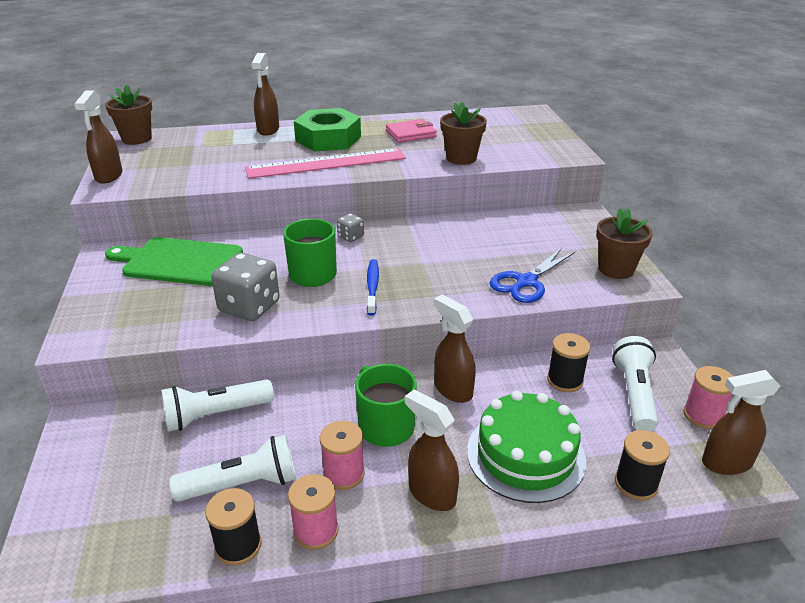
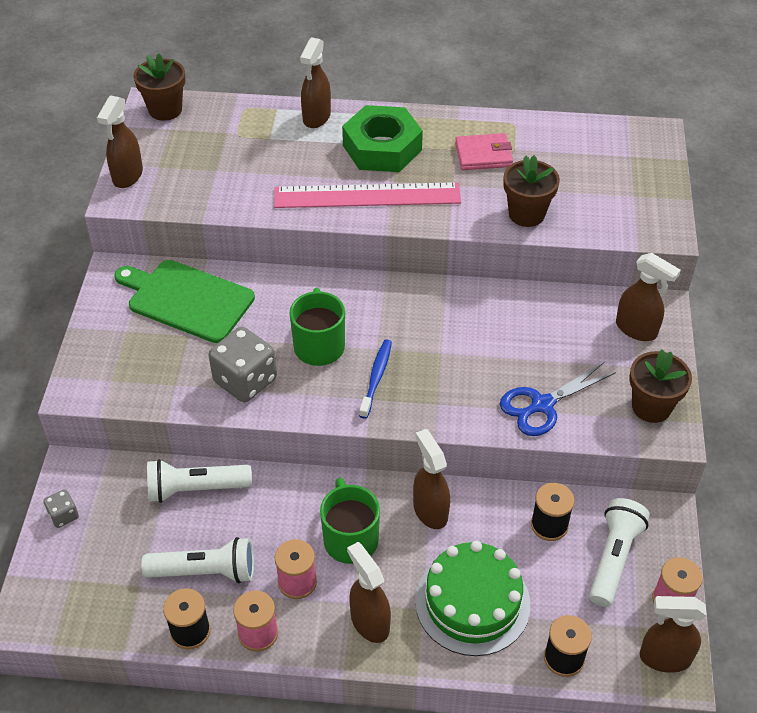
camera: 15 degrees right, 15 degrees up
grey dice [337,213,364,242] -> grey dice moved to [43,489,79,528]
none -> brown spray bottle [616,253,681,341]

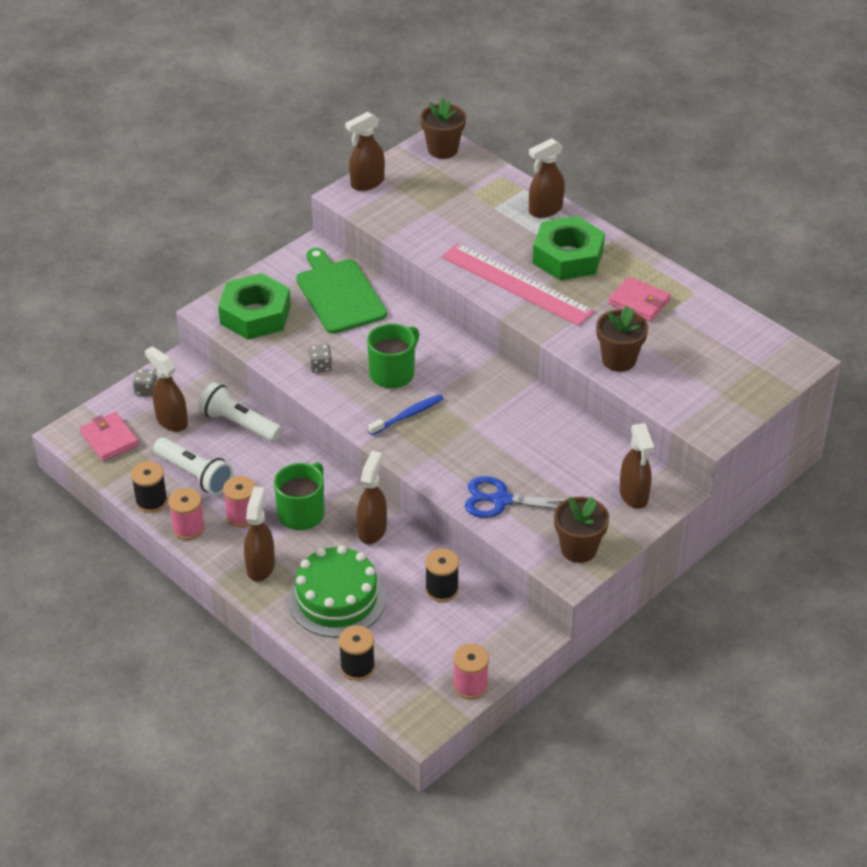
camera: 40 degrees right, 5 degrees down
grey dice [209,327,277,402] -> grey dice [309,344,332,373], size x0.50
white flashlight [589,498,650,607] -> none
brown spray bottle [640,596,707,673] -> brown spray bottle moved to [145,346,188,432]
none -> pink wallet [80,412,139,461]
none -> green nut [218,273,291,340]

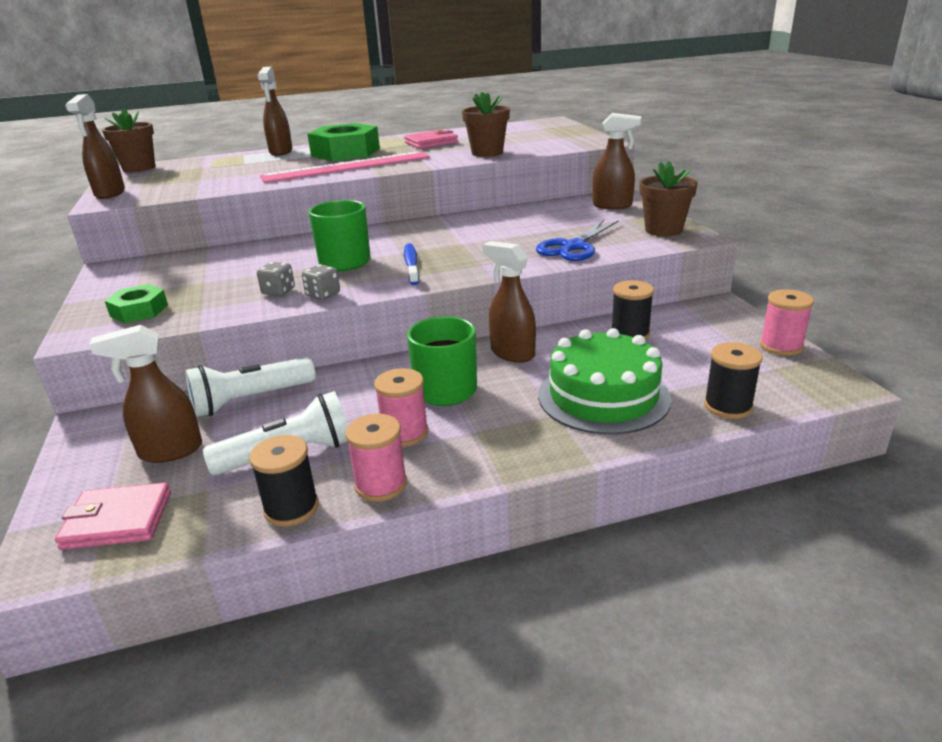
camera: 60 degrees left, 15 degrees down
grey dice [133,369,158,397] -> grey dice moved to [302,264,340,300]
green nut [218,273,291,340] -> green nut [105,284,168,323], size x0.55
brown spray bottle [244,486,275,581] -> none
green cutting board [296,248,387,334] -> none

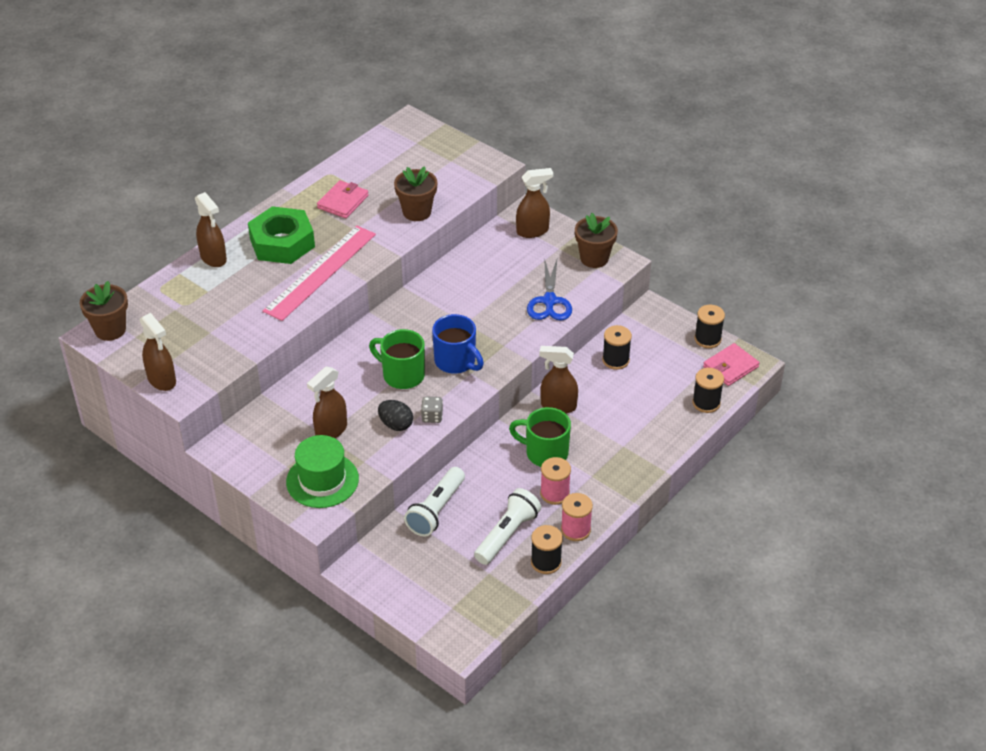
camera: 35 degrees left, 15 degrees up
pink wallet [55,482,171,550] -> pink wallet moved to [703,343,759,386]
brown spray bottle [89,325,202,463] -> brown spray bottle moved to [307,366,347,438]
green nut [105,284,168,323] -> green hat [286,435,359,508]
grey dice [257,262,295,296] -> black egg [378,400,413,431]
blue toothbrush [404,243,419,285] -> blue mug [432,314,484,374]
green cake [538,328,671,435] -> none
pink spool [760,289,814,356] -> black spool [694,305,725,348]

